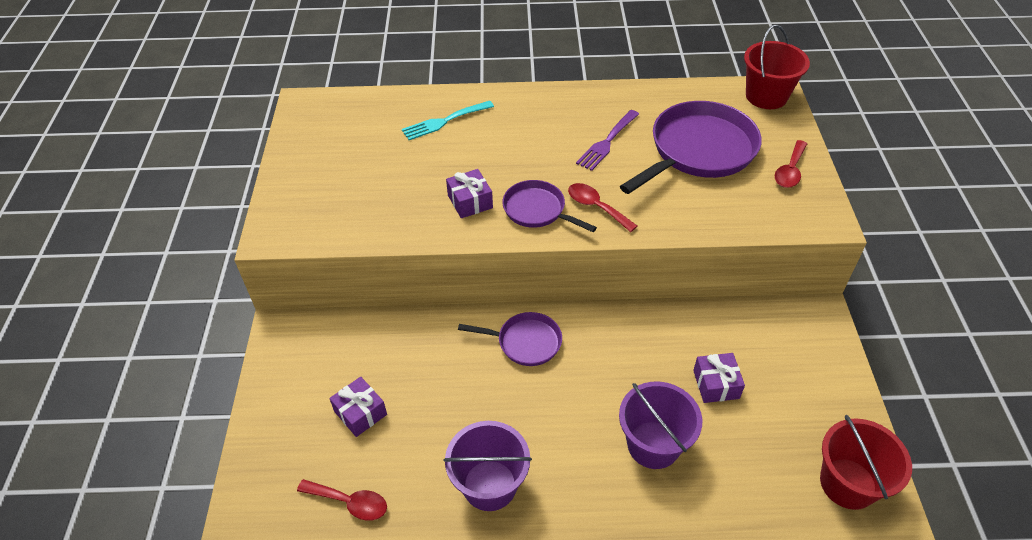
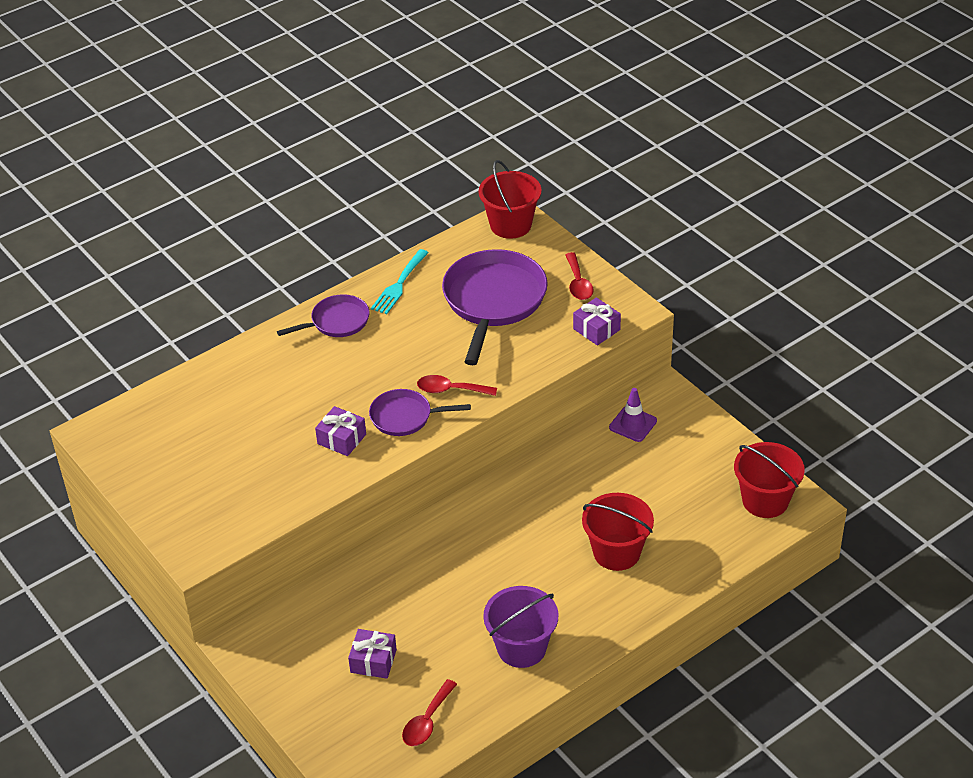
camera: 35 degrees left, 5 degrees down
red spoon [297,479,387,521] -> red spoon turned 135 degrees clockwise [402,679,457,746]
turquoise fork [402,101,494,140] -> turquoise fork moved to [371,249,429,314]
purple pan [458,312,562,366] -> purple pan moved to [277,294,369,337]
purple fork [576,110,639,171] -> none
purple bucket [619,382,702,469] -> red bucket [582,493,654,571]
purple gift [693,353,745,403] -> purple gift moved to [573,297,621,346]
none -> purple traffic cone [609,388,657,442]

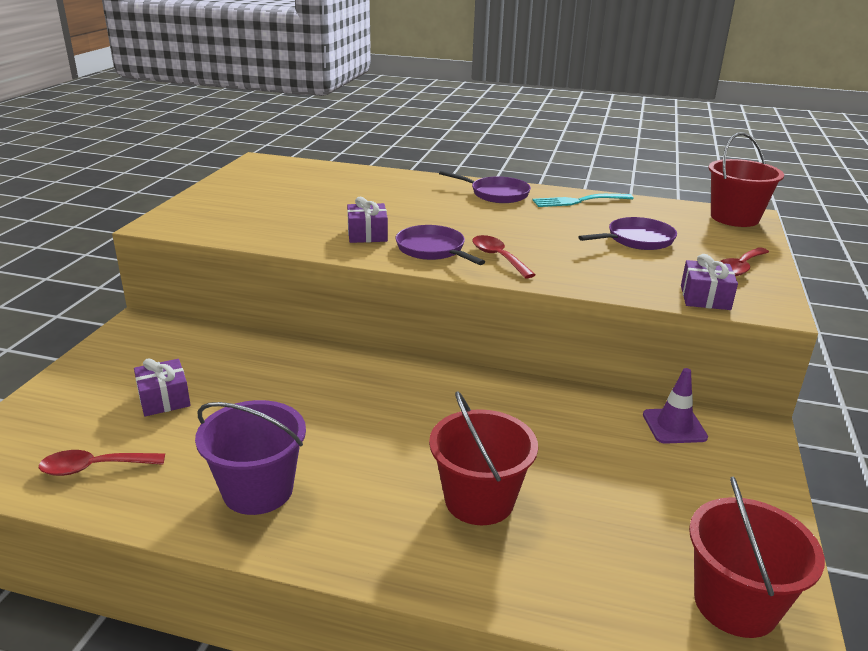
camera: 50 degrees right, 15 degrees down
purple pan [442,249,548,365] -> purple pan [579,217,677,250], size x0.55

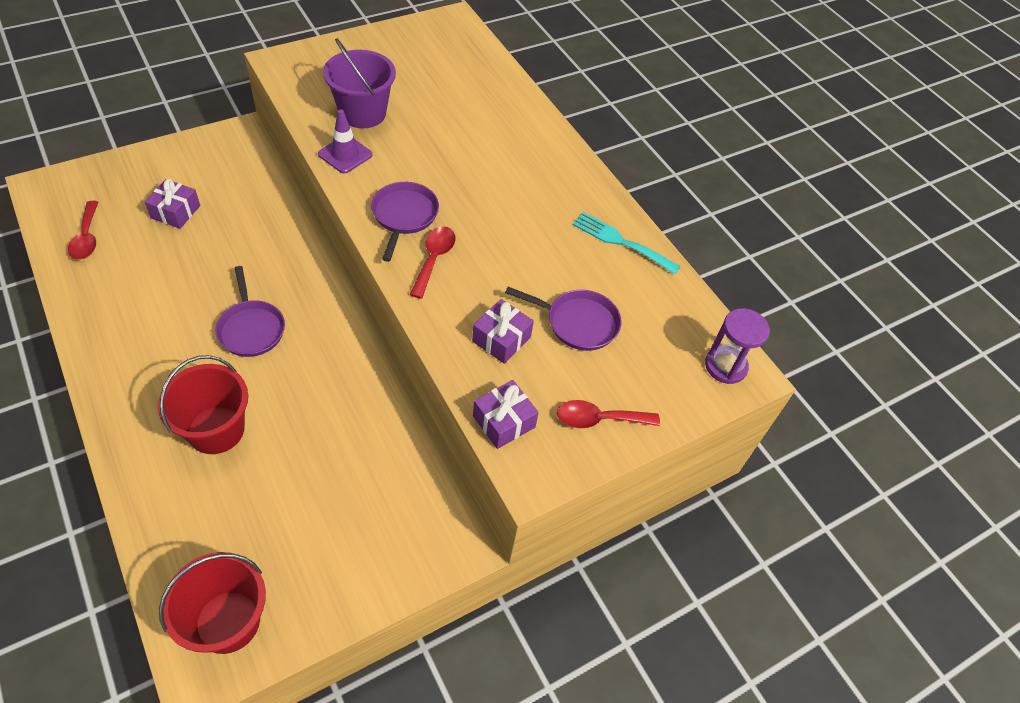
camera: 40 degrees right, 25 degrees up
red spoon [39,450,165,476] -> red spoon turned 135 degrees counterclockwise [68,201,98,260]
purple bucket [195,400,306,515] -> purple bucket moved to [323,38,396,128]
purple gift [347,197,388,243] -> purple gift moved to [472,299,534,364]
purple pan [439,171,531,203] -> purple pan moved to [215,266,285,357]
purple traffic cone [643,368,708,444] -> purple traffic cone moved to [318,109,372,173]
red bucket [708,132,784,227] -> purple hourglass [705,308,770,384]

